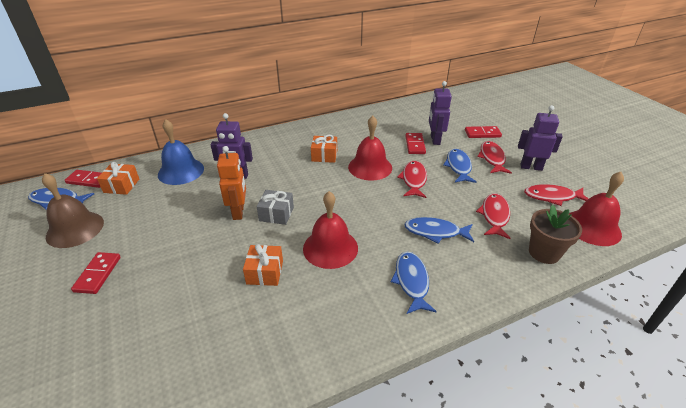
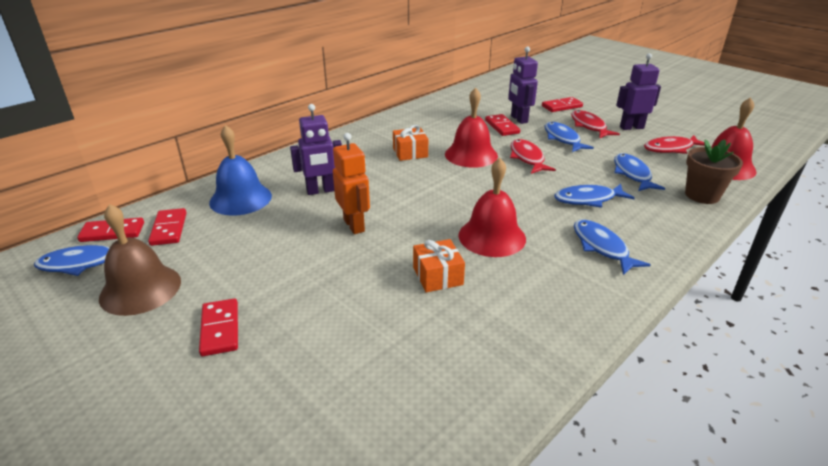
camera: 20 degrees left, 5 degrees down
orange gift [97,162,139,195] -> red domino [148,208,186,246]
grey gift [256,190,294,225] -> none
red fish [476,193,510,239] -> blue fish [614,153,665,191]

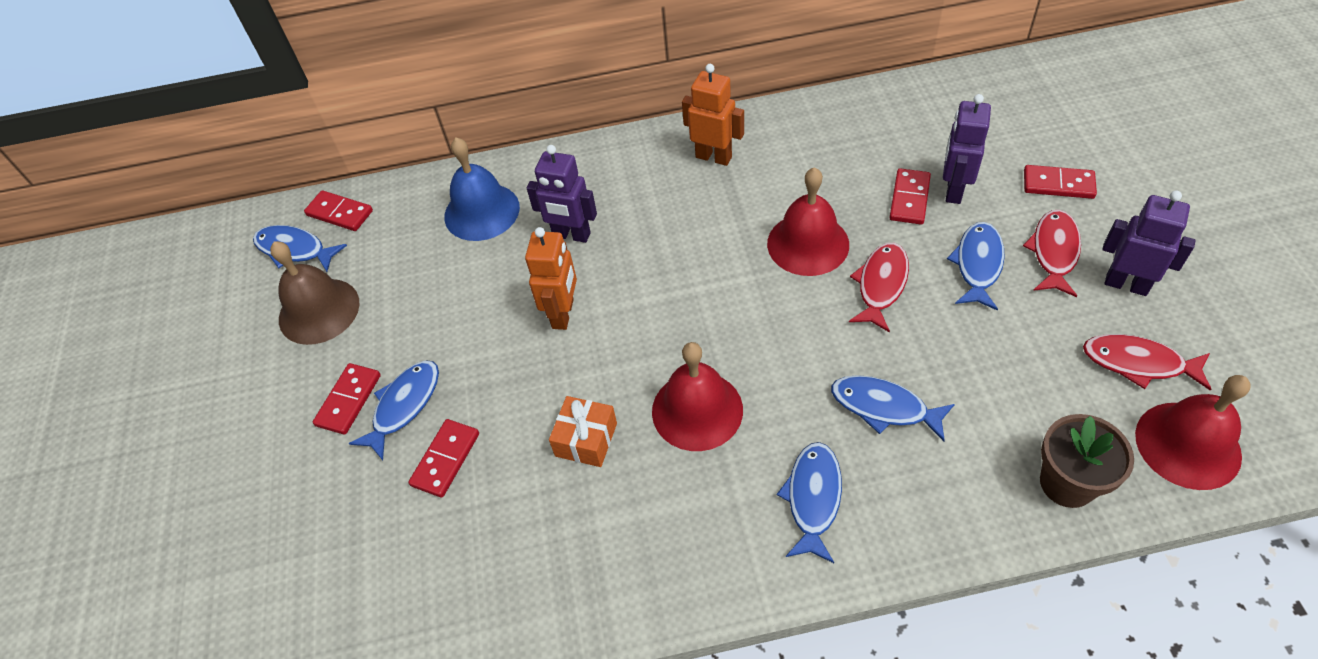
camera: 40 degrees right, 20 degrees up
red domino [148,208,186,246] -> red domino moved to [408,419,479,498]
orange gift [393,125,428,161] -> none
blue fish [614,153,665,191] -> blue fish moved to [349,361,439,460]
none -> orange robot [682,64,744,166]

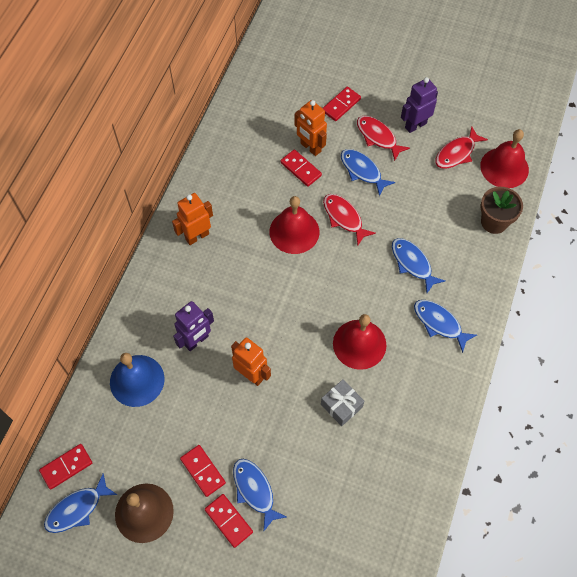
camera: 65 degrees left, 10 degrees up
red domino [408,419,479,498] -> red domino moved to [180,445,226,497]
orange gift [549,396,617,467] -> grey gift [321,379,364,426]
blue fish [831,375,955,441] -> blue fish turned 90 degrees clockwise [392,238,445,293]
purple robot [943,94,991,204] -> orange robot [295,100,327,156]

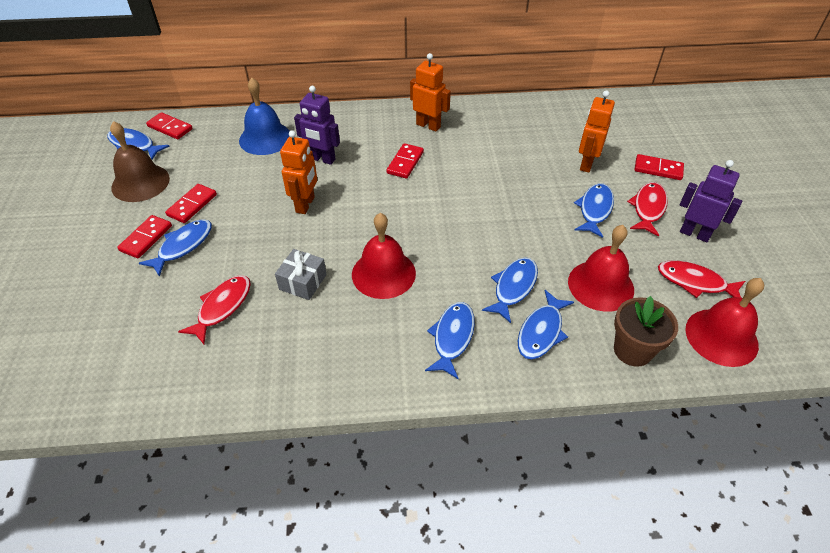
camera: 65 degrees right, 15 degrees down
red bell [270,196,320,254] -> red bell moved to [568,225,634,312]
red domino [280,149,322,187] -> red domino moved to [386,143,424,179]
red fish [323,194,376,245] -> red fish moved to [178,275,251,344]
none -> blue fish [518,290,574,359]

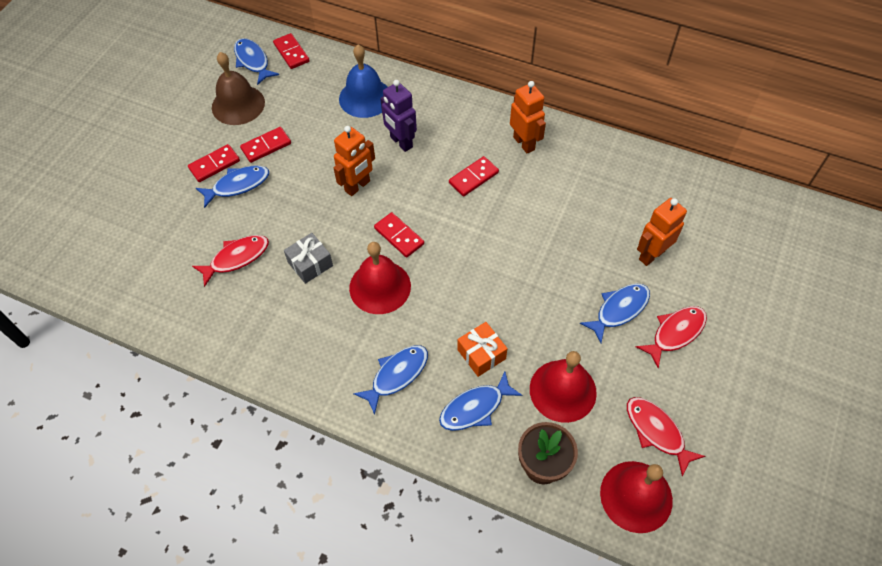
camera: 30 degrees right, 10 degrees up
blue fish [482,257,538,323] -> orange gift [457,322,508,377]
red domino [634,154,684,180] -> red domino moved to [374,212,424,258]
purple robot [680,160,742,242] -> none

